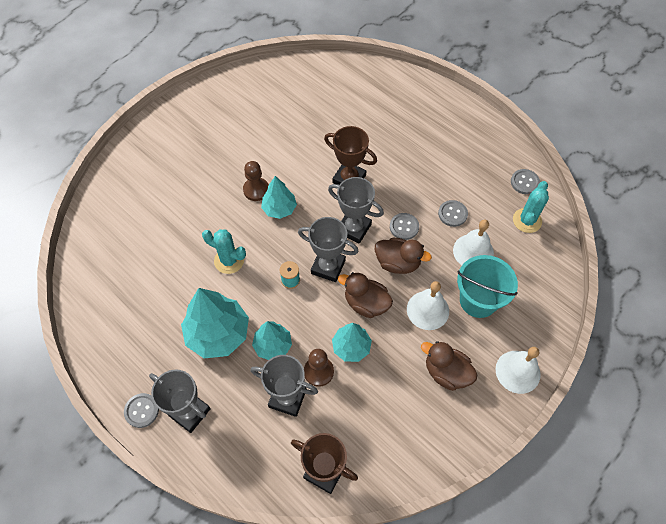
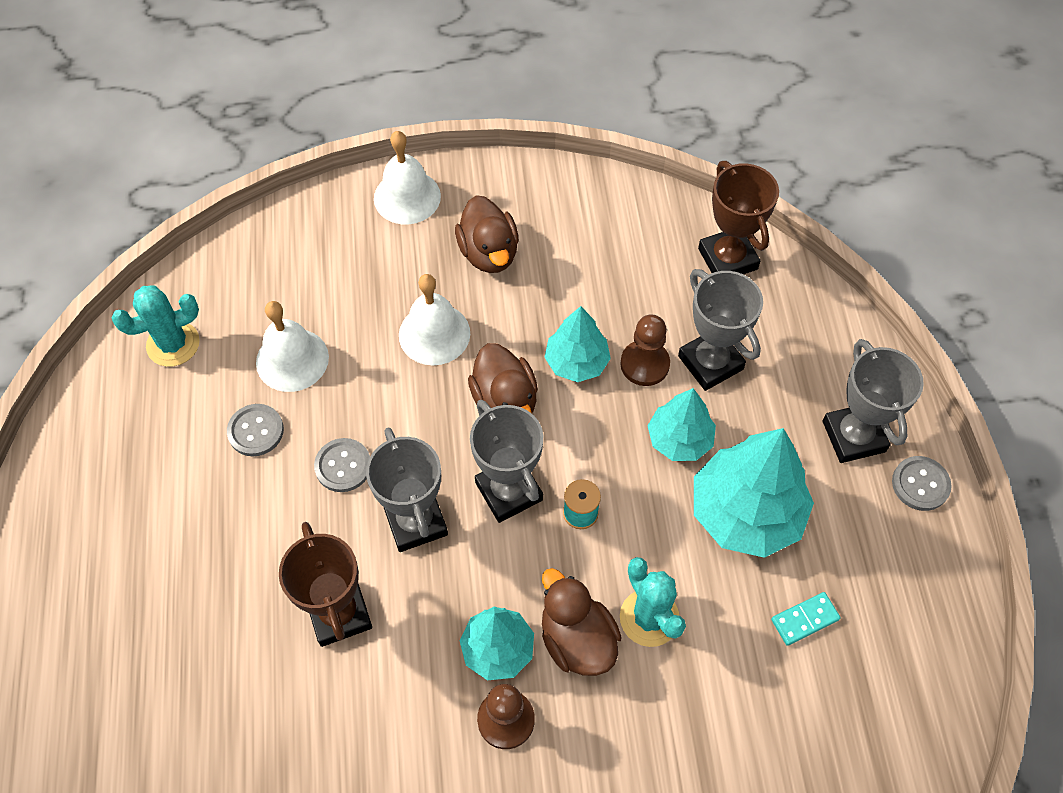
camera: 140 degrees left, 0 degrees up
brown duck [375,238,432,274] -> brown duck moved to [542,568,622,676]
turquoise bucket [457,255,518,318] -> none
grey button [511,169,540,194] -> none
none -> turquoise domino [771,592,841,646]

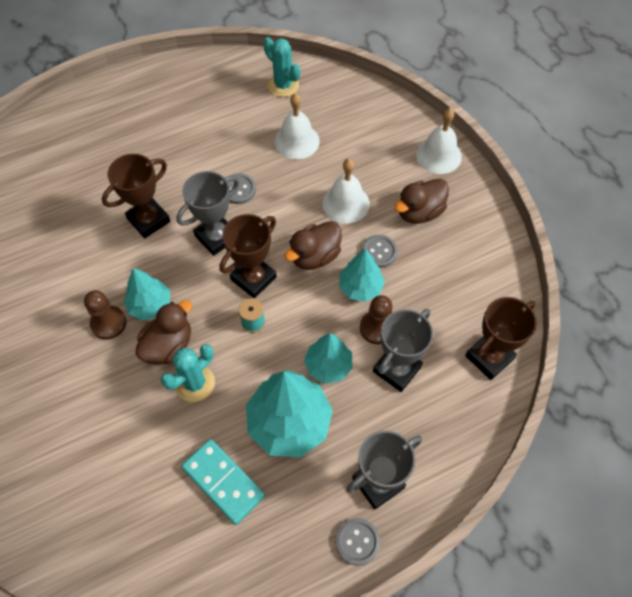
camera: 70 degrees right, 0 degrees up
grey button [227,404,284,456] -> grey button moved to [361,235,398,268]
grey trophy [470,400,543,523] -> brown trophy [220,214,277,298]
turquoise domino [771,592,841,646] -> turquoise domino [181,439,265,525], size x1.82

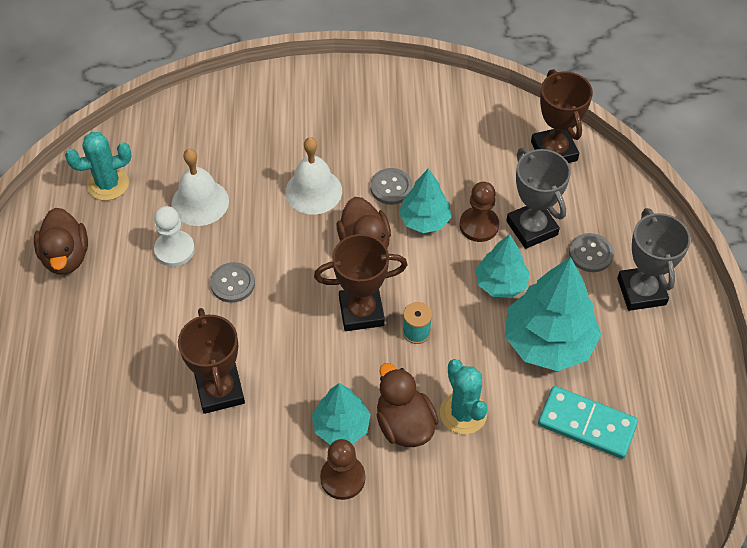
camera: 65 degrees left, 5 degrees down
grey trophy [176,171,239,256] -> none
turquoise domino [181,439,265,525] -> turquoise domino turned 45 degrees clockwise [538,386,638,459]
brown trophy [220,214,277,298] -> brown trophy turned 75 degrees counterclockwise [314,234,407,331]
grey button [335,518,380,566] -> grey button moved to [569,233,614,272]
brown duck [395,179,449,224] -> brown duck moved to [34,208,88,275]
white bell [416,108,462,174] -> none
none -> white pawn [154,206,195,267]

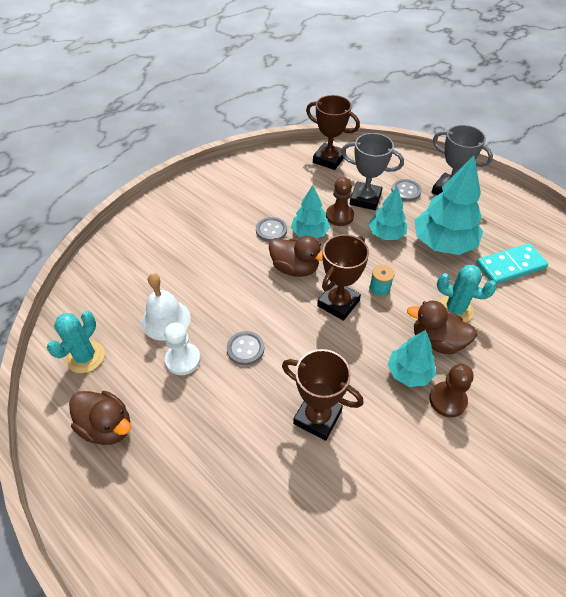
camera: 45 degrees left, 5 degrees down
white bell [285,137,342,214] -> none

